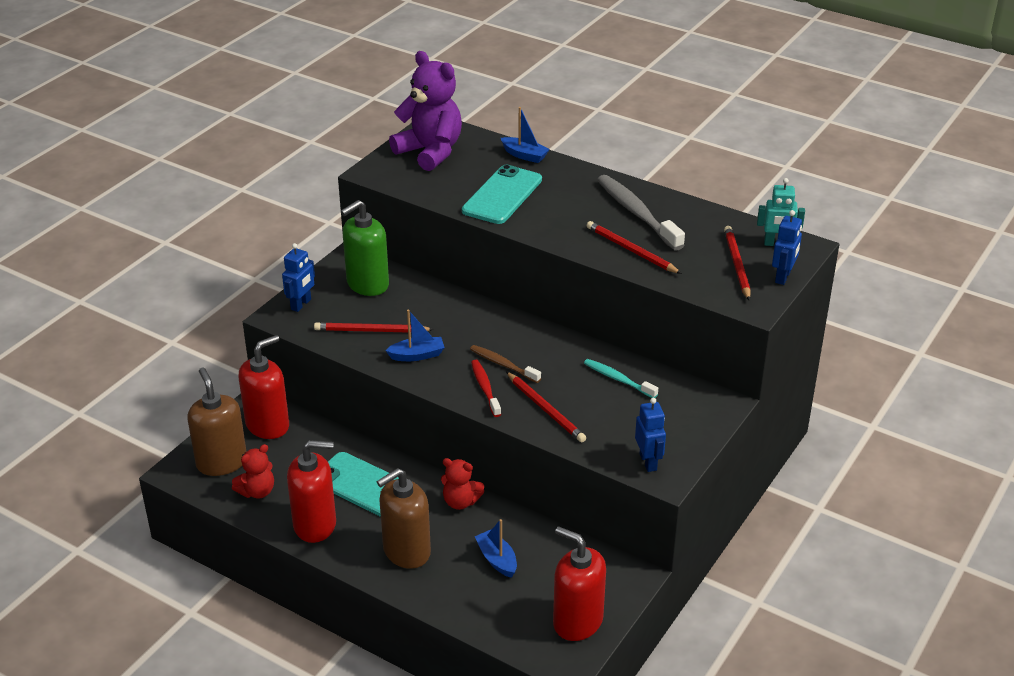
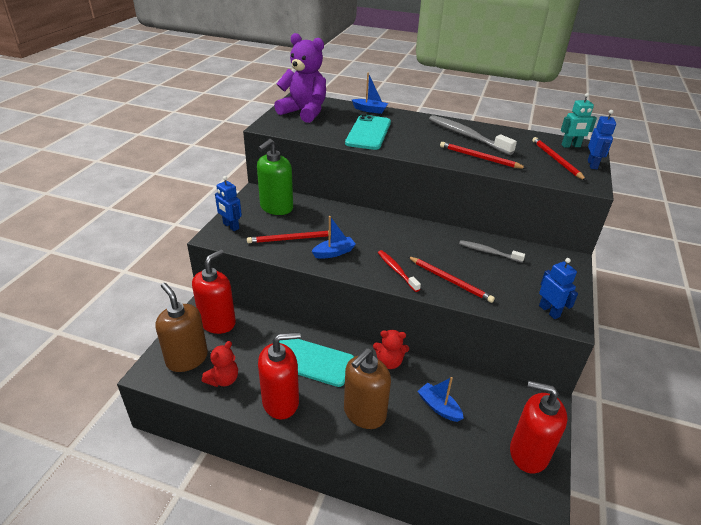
camera: 15 degrees left, 0 degrees up
blue robot [282,243,315,312] -> blue robot turned 120 degrees clockwise [215,176,242,231]
brown toothbrush [470,345,541,383] -> none
turquoise toothbrush [584,359,658,398] -> grey toothbrush [459,240,525,263]

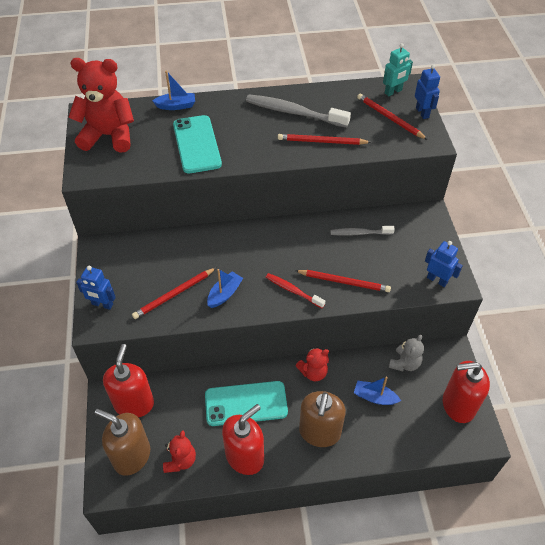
camera: 25 degrees left, 15 degrees up
green soap dispenser [257,139,293,215] -> none
purple teddy bear [274,33,326,123] -> red teddy bear [68,58,134,153]
none -> grey teddy bear [389,335,424,371]

